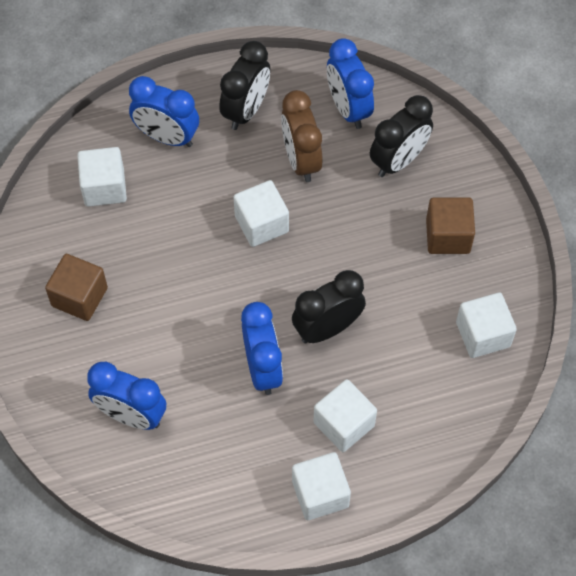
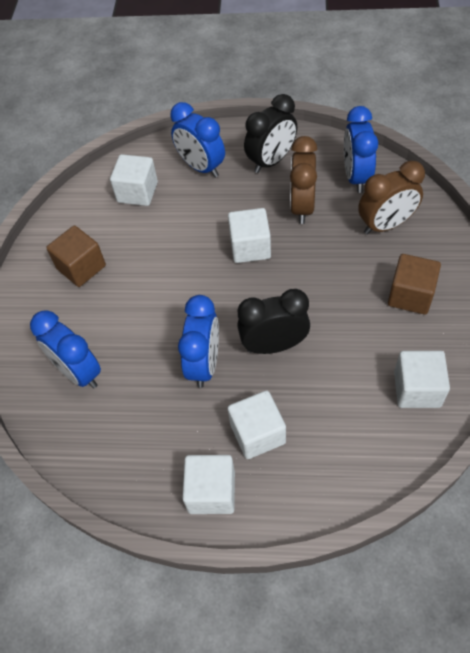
camera: 25 degrees right, 5 degrees down
black clock [370,95,433,177] -> brown clock [358,161,425,234]

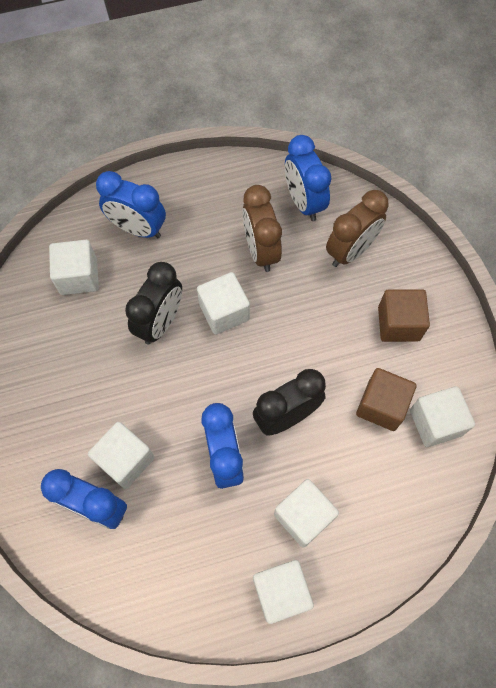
camera: 25 degrees left, 10 degrees up
brown cube [46,226,106,287] -> brown cube moved to [356,368,416,431]
black clock [244,94,297,173] -> black clock moved to [125,262,182,345]
none -> white cube [88,422,155,489]

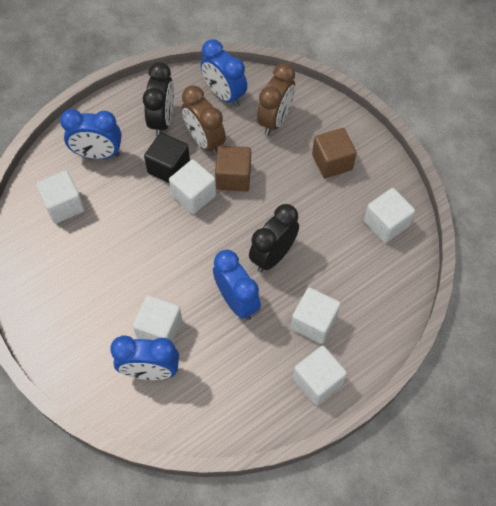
camera: 20 degrees left, 5 degrees down
black clock [125,262,182,345] -> black clock moved to [143,62,174,136]
brown cube [356,368,416,431] -> brown cube moved to [215,145,251,192]
none -> black cube [144,133,190,183]

